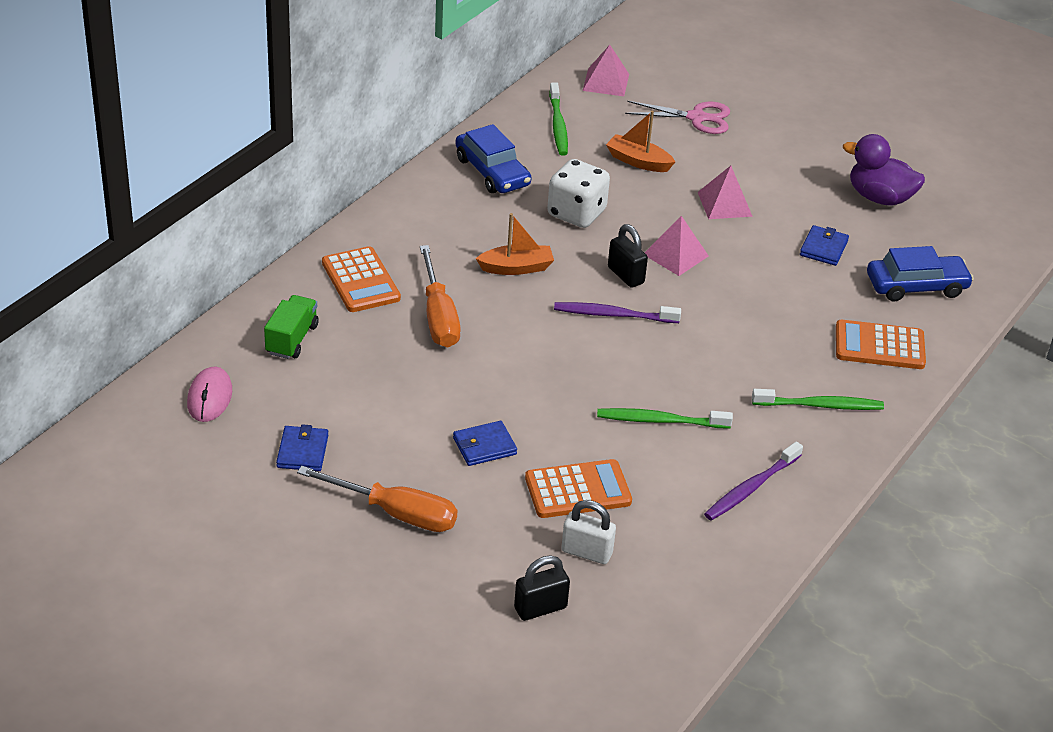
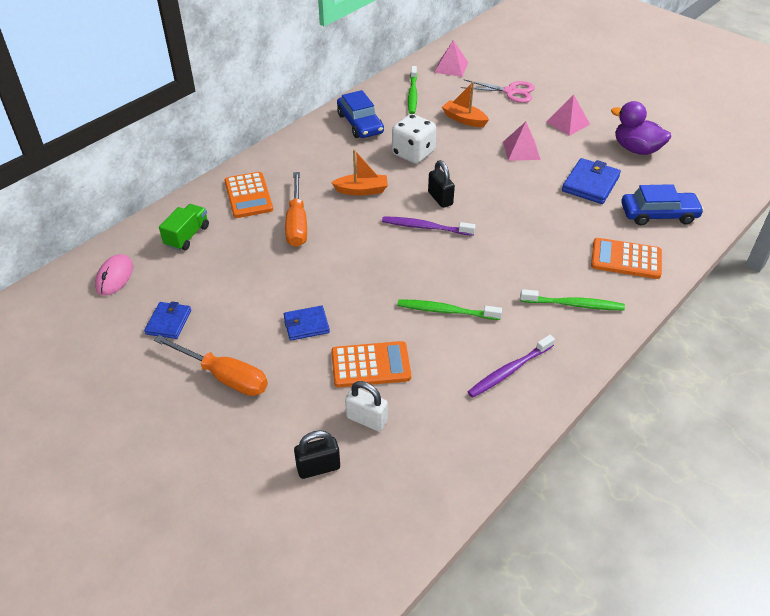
camera: 10 degrees right, 5 degrees up
pink pyramid [645,216,708,276] -> pink pyramid moved to [546,94,590,136]
blue wallet [800,225,849,266] -> blue wallet [562,158,621,204], size x1.53

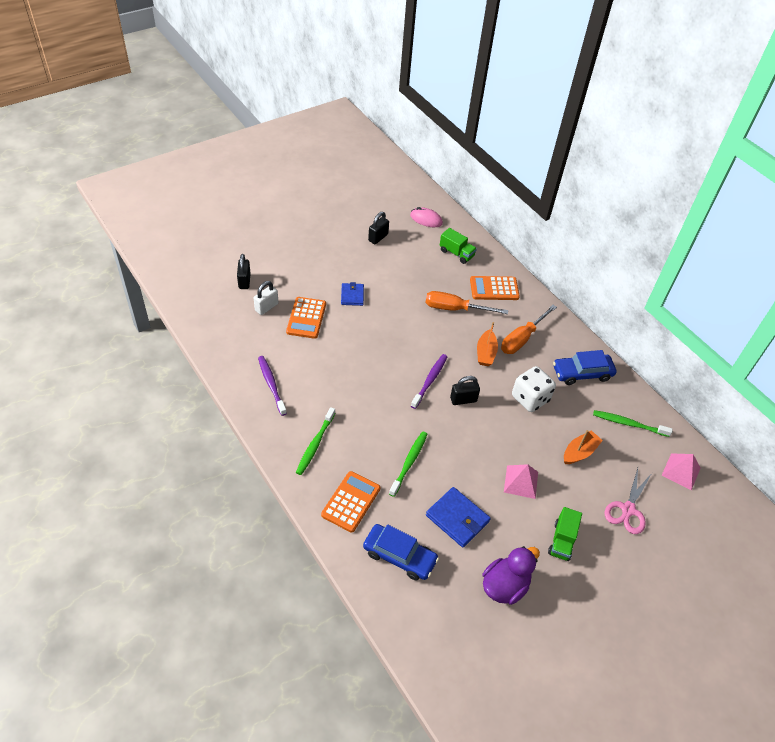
camera: 100 degrees right, 5 degrees up
blue wallet [144,301,191,339] -> black padlock [368,212,389,244]
orange screwdriver [154,335,268,396] -> orange screwdriver moved to [501,305,557,354]
green toothbrush [397,299,502,320] -> green toothbrush moved to [389,432,428,497]
pink pyramid [546,94,590,136] -> green truck [548,507,582,561]
blue car [621,184,704,225] -> blue car turned 75 degrees counterclockwise [363,524,439,580]

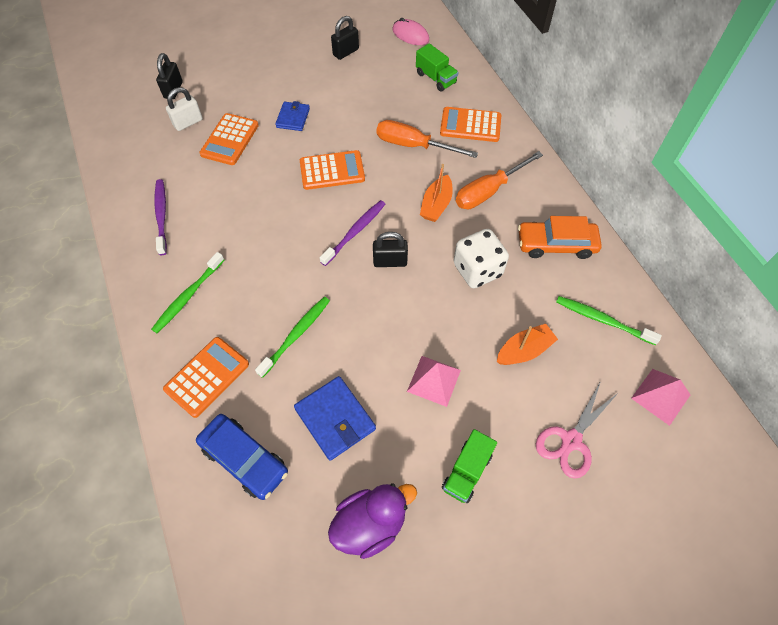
camera: 15 degrees right, 10 degrees up
blue car [553,350,617,385] -> orange car [518,216,602,259]
none -> orange calculator [300,150,365,190]

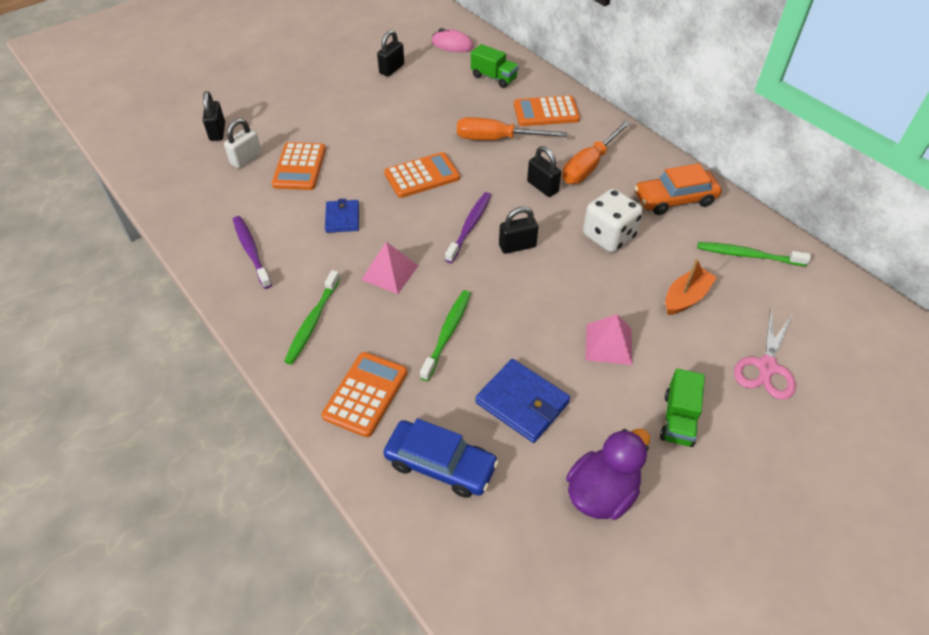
camera: 15 degrees left, 10 degrees down
blue wallet [275,101,310,131] -> blue wallet moved to [325,199,359,233]
orange boat [420,164,453,222] -> black padlock [527,146,561,197]
pink pyramid [631,369,690,426] -> pink pyramid moved to [361,242,418,294]

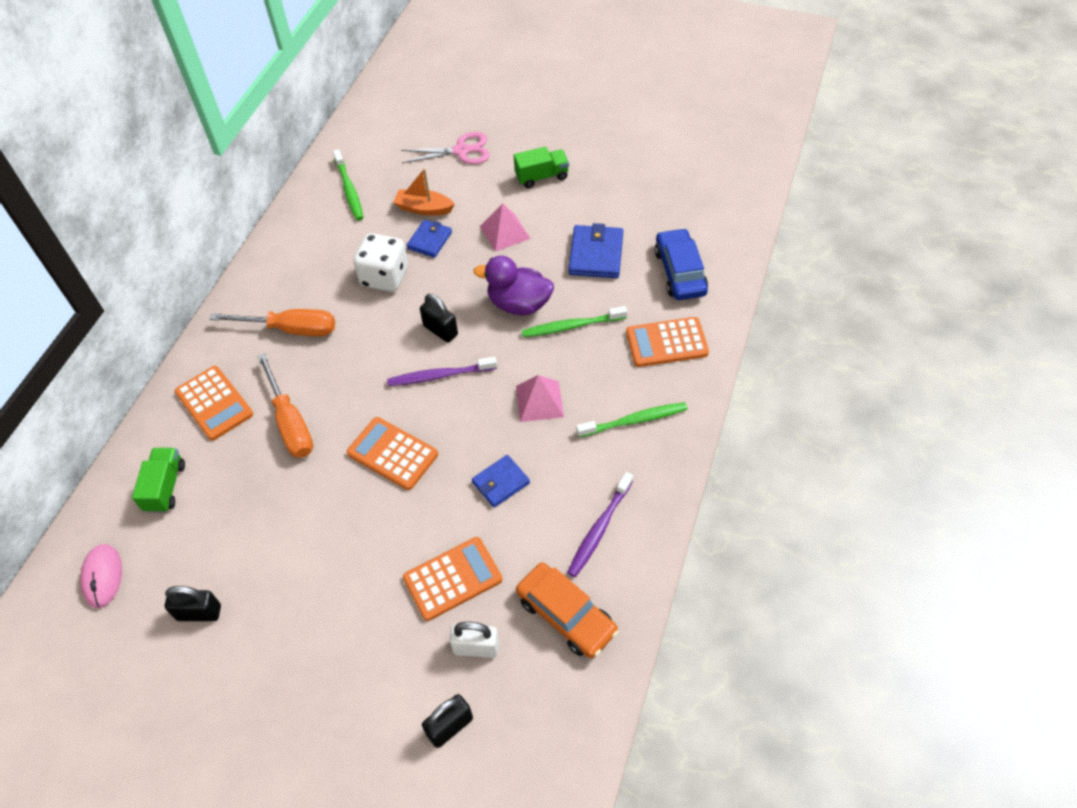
camera: 120 degrees left, 5 degrees up
black padlock [527,146,561,197] -> none
purple duck [566,429,650,520] -> purple duck moved to [474,256,554,315]
orange car [635,163,722,215] -> orange car moved to [516,562,618,658]
none -> blue wallet [406,220,452,258]

